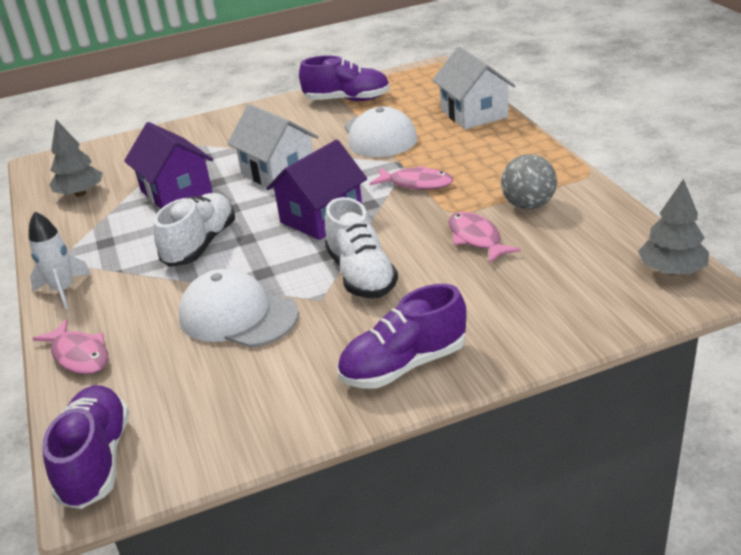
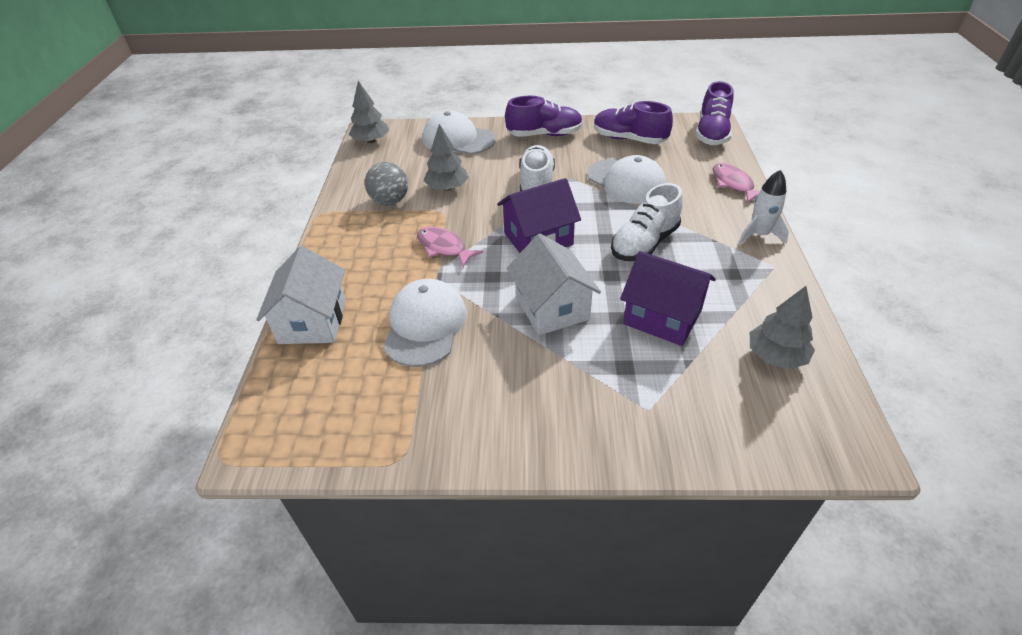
camera: 160 degrees left, 10 degrees up
purple house [124,122,213,209] -> purple house turned 45 degrees counterclockwise [620,251,716,346]
purple shoe [299,55,390,101] -> purple shoe moved to [594,101,673,144]
pink fish [448,212,521,264] -> grey tree [424,124,469,191]
none -> white cap [423,110,496,154]

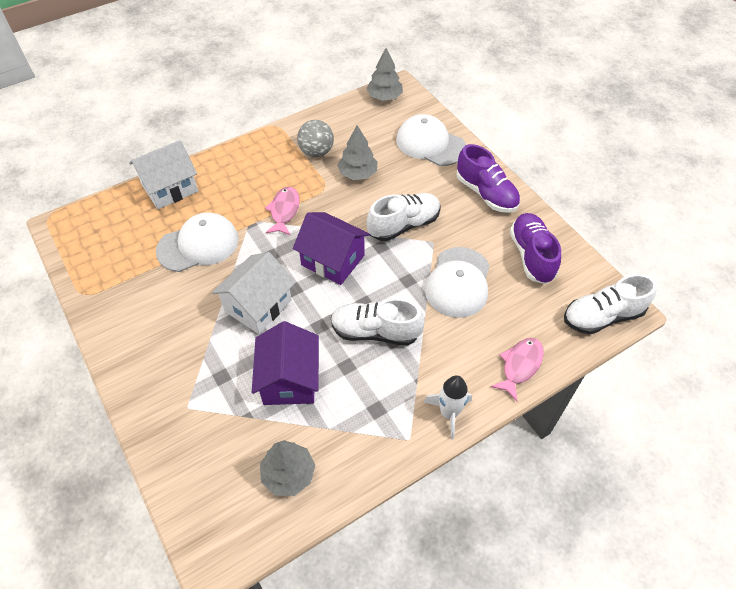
camera: 55 degrees right, 10 degrees up
white cap [423,110,496,154] -> white cap turned 45 degrees counterclockwise [396,114,466,166]
purple shoe [696,81,733,145] -> white shoe [564,274,657,334]

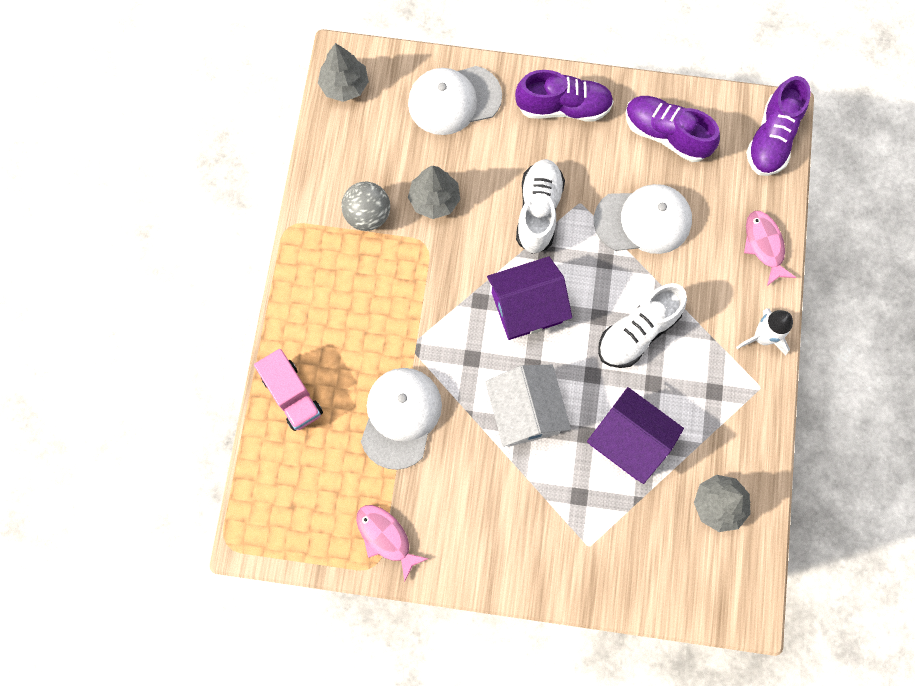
camera: 50 degrees left, 20 degrees up
white house [129,140,198,209] -> pink truck [254,349,323,431]
pink fish [265,187,300,236] -> pink fish moved to [356,505,429,582]
white cap [425,247,490,318] -> white cap turned 60 degrees counterclockwise [594,184,692,254]
white shoe [564,274,657,334] -> purple shoe [746,76,811,176]

